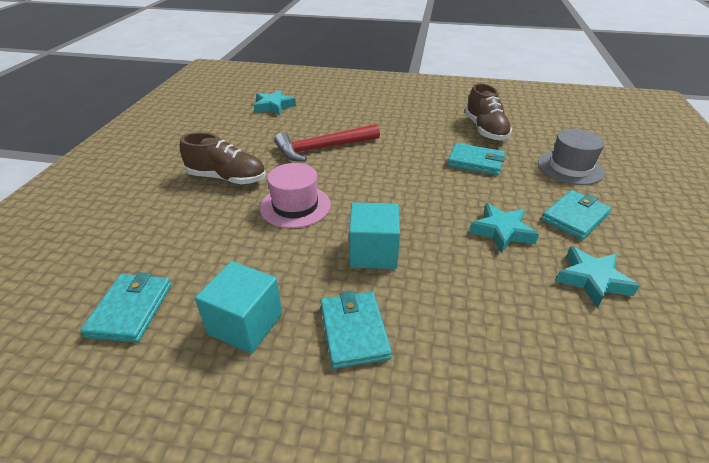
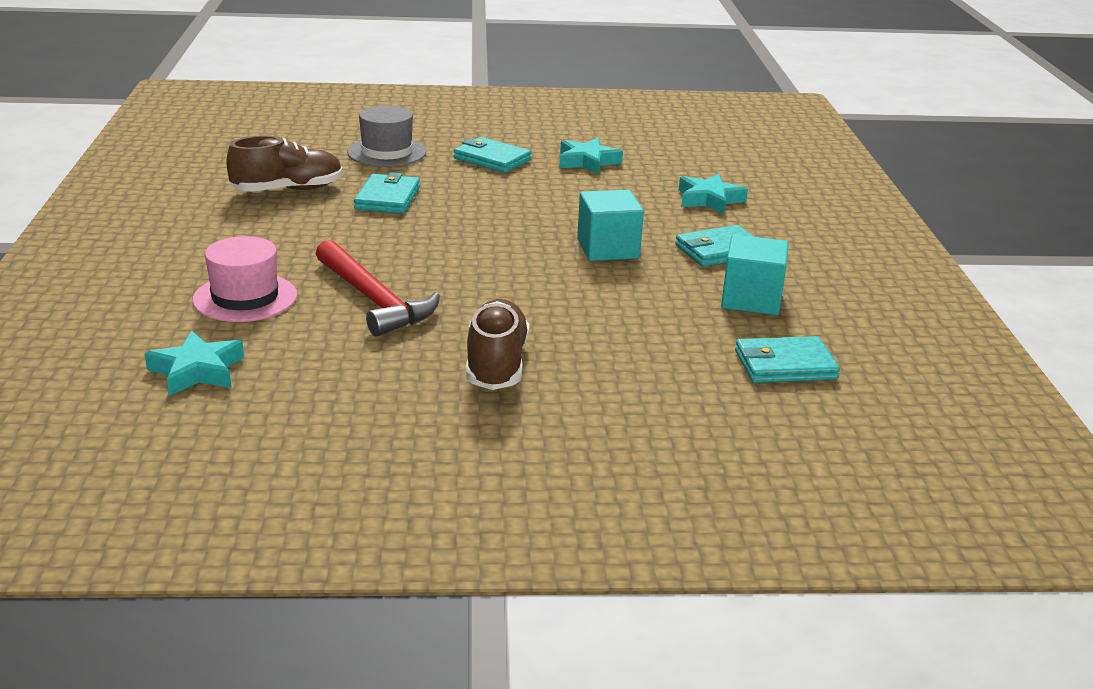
camera: 105 degrees left, 10 degrees down
pink hat [260,163,331,228] -> pink hat moved to [192,236,297,322]
turquoise star [469,203,539,253] -> turquoise star moved to [679,174,748,214]

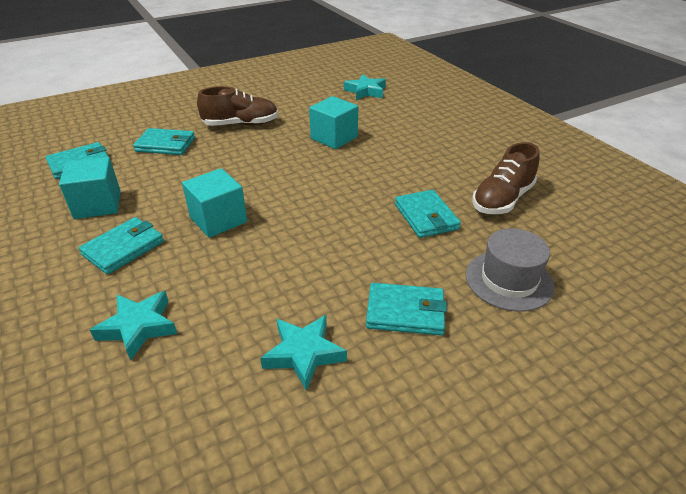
camera: 155 degrees right, 10 degrees up
pink hat [192,236,297,322] -> none
red hammer [316,240,440,337] -> turquoise cube [309,96,358,149]
brown shoe [466,299,530,390] -> brown shoe turned 75 degrees counterclockwise [197,86,278,126]
none -> turquoise wallet [133,128,195,155]

